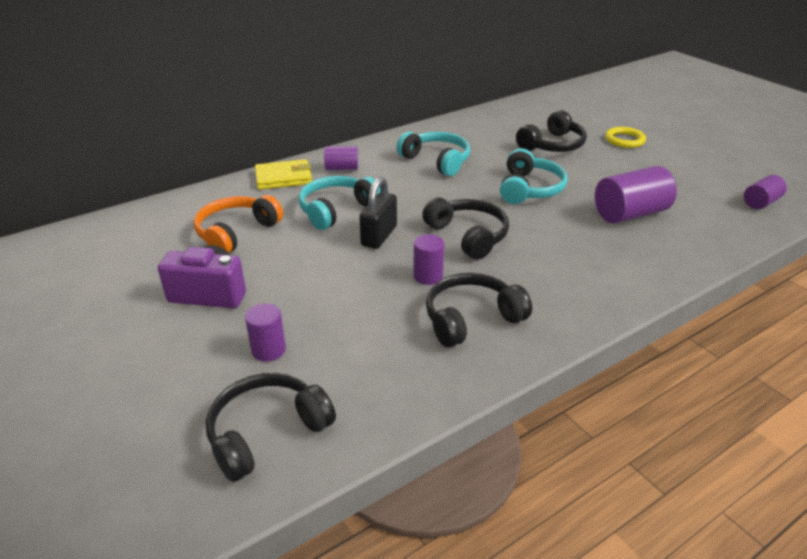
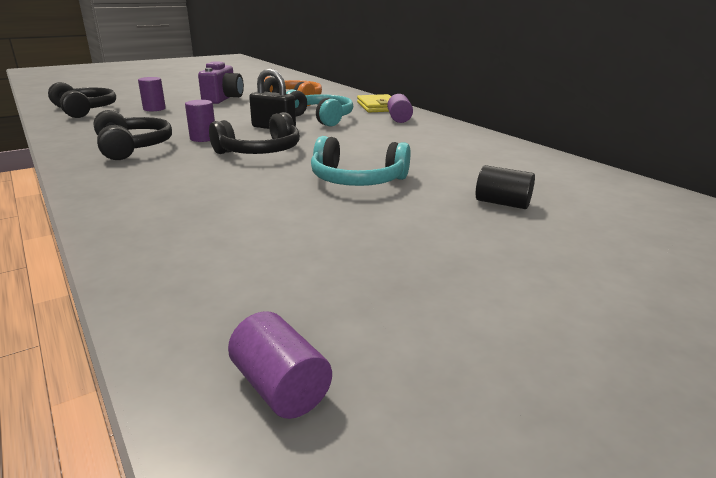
camera: 90 degrees right, 10 degrees down
turquoise headphones [397,132,470,176] -> none
black headphones [516,110,587,152] -> black cylinder [476,165,535,209]
purple cylinder [595,166,677,224] -> none
yellow ring [605,127,646,148] -> none

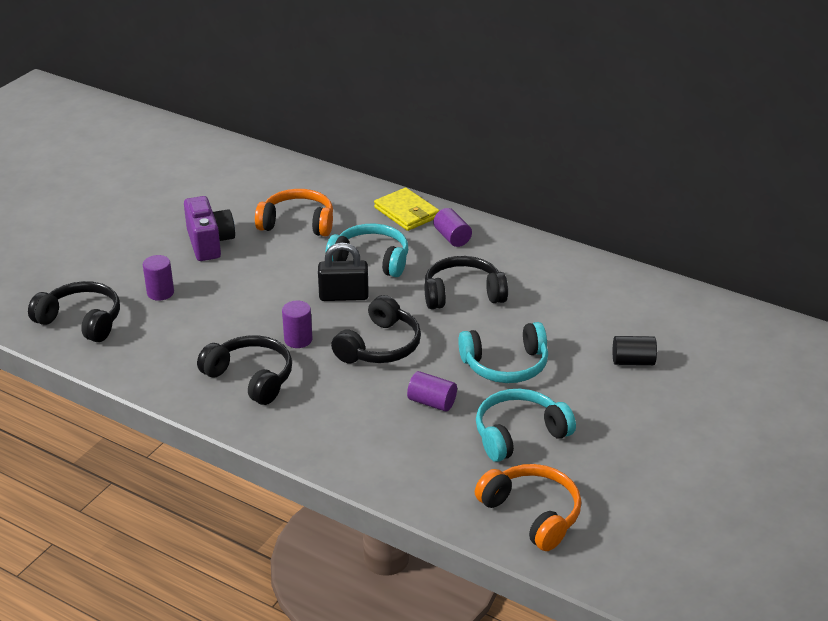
camera: 25 degrees left, 10 degrees up
purple cylinder [228,311,332,419] -> purple cylinder moved to [407,371,457,411]
none -> black headphones [424,256,508,309]
none -> orange headphones [475,464,581,551]
none -> turquoise headphones [476,389,576,462]

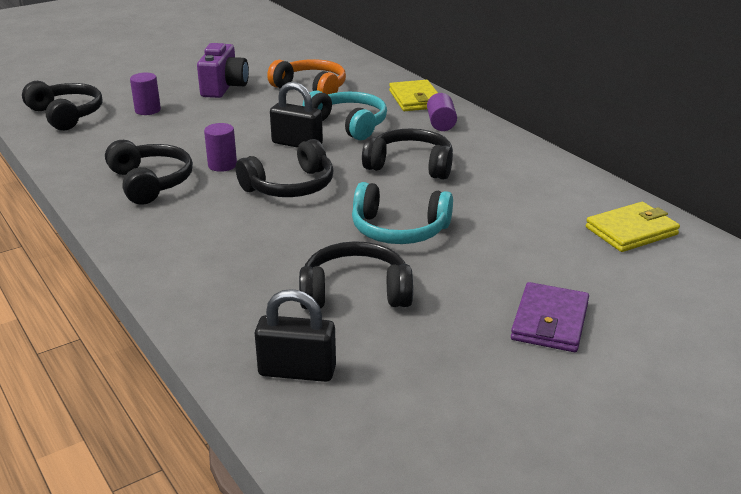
camera: 25 degrees right, 5 degrees down
purple cylinder [407,371,457,411] -> none
orange headphones [475,464,581,551] -> black padlock [255,289,336,382]
turquoise headphones [476,389,576,462] -> black headphones [299,241,413,309]
black cylinder [613,336,657,365] -> none
none -> purple wallet [511,282,589,352]
none -> yellow wallet [586,202,680,252]

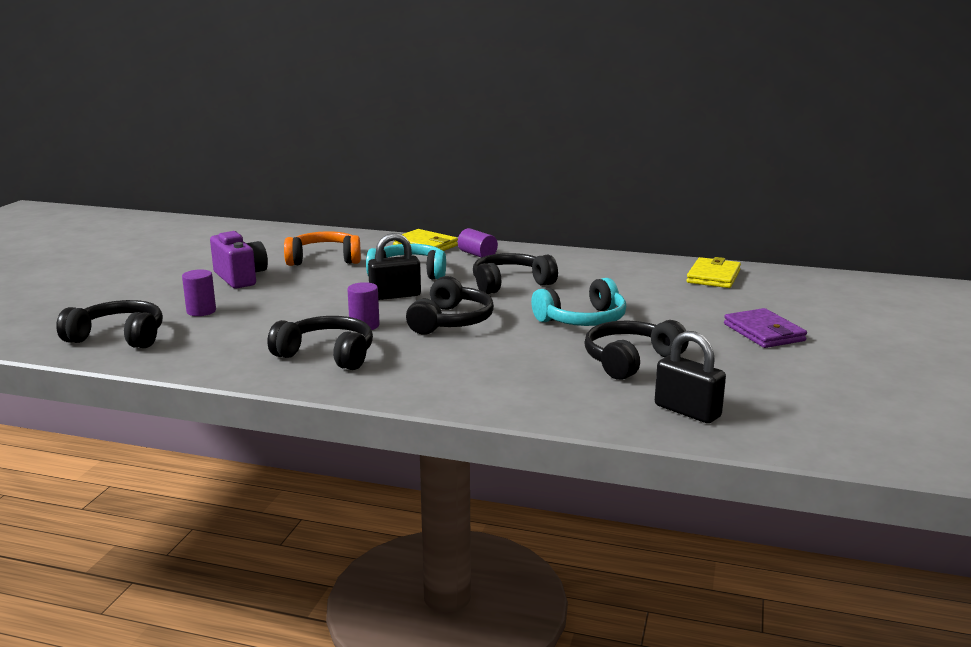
camera: 40 degrees left, 10 degrees down
black padlock [255,289,336,382] -> black padlock turned 75 degrees clockwise [655,331,726,423]

